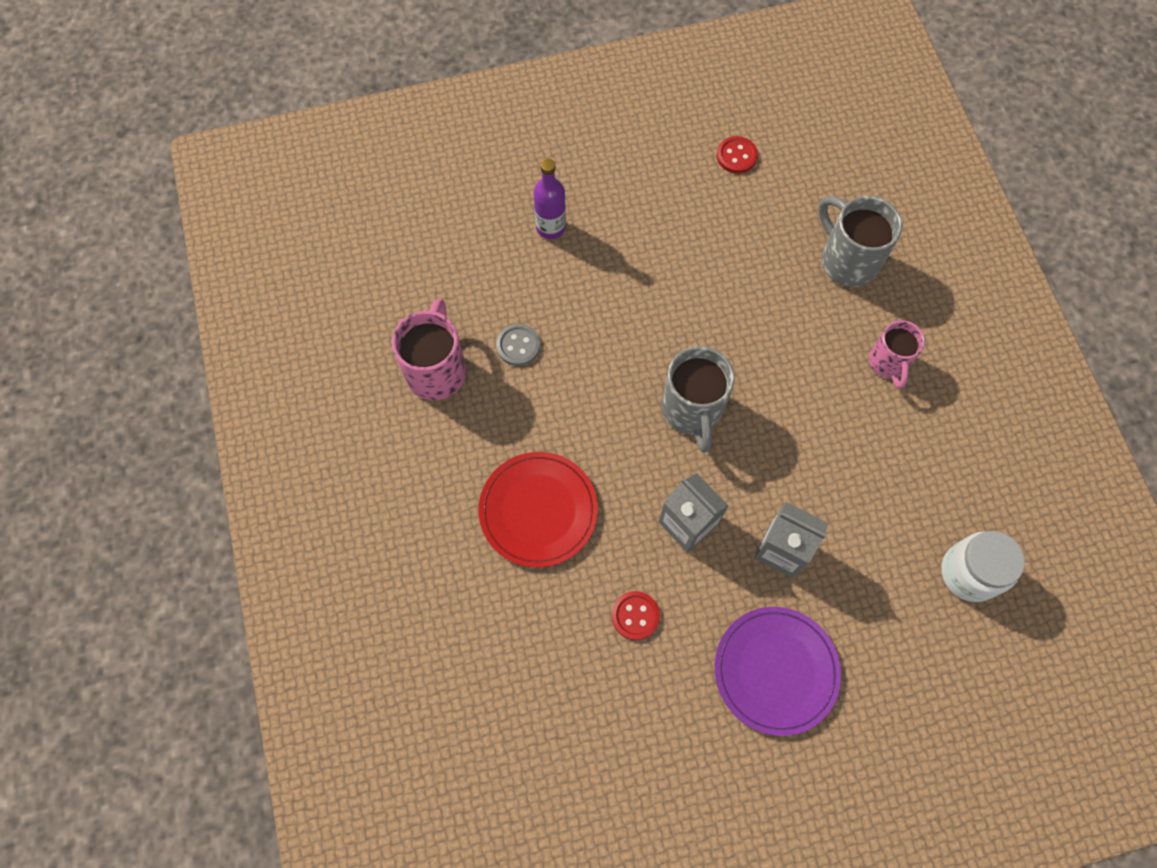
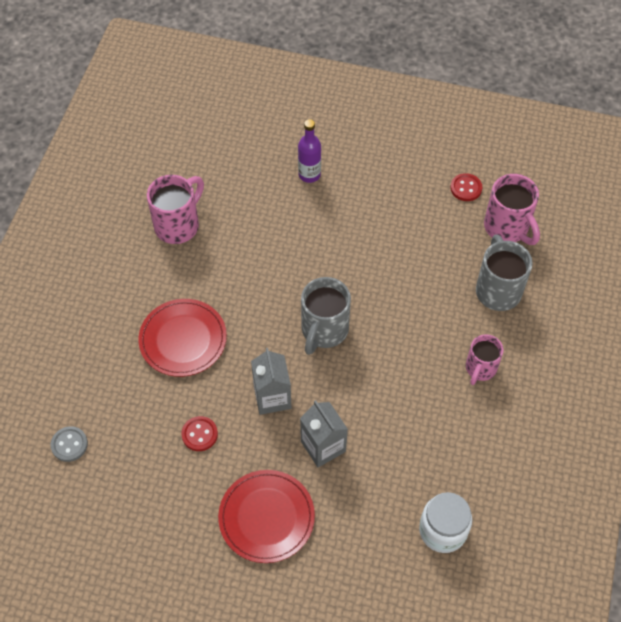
camera: 30 degrees right, 10 degrees down
grey button [496,324,540,366] -> grey button moved to [50,426,88,462]
purple plate [715,607,841,736] -> red plate [218,470,315,563]
none -> pink mug [484,174,540,245]

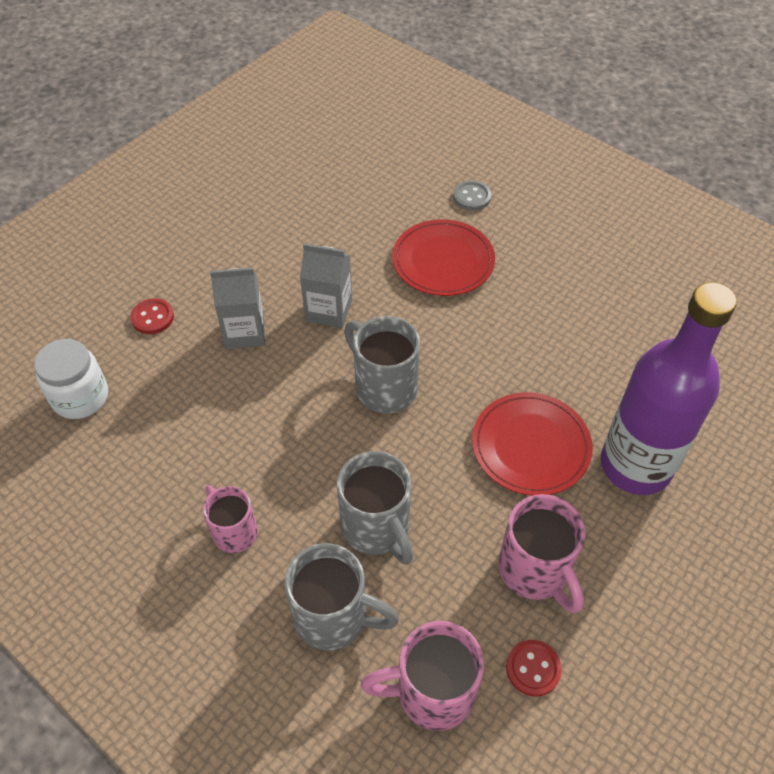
camera: 115 degrees right, 5 degrees down
grey button [50,426,88,462] -> grey button moved to [453,181,491,210]
pink mug [147,175,204,244] -> pink mug moved to [498,494,585,613]
red button [181,416,218,451] -> red button moved to [130,298,174,334]
red plate [218,470,315,563] -> red plate moved to [472,392,593,496]
purple bottle [298,119,321,183] -> purple bottle [601,282,737,495], size x2.14
none -> grey mug [337,451,413,565]

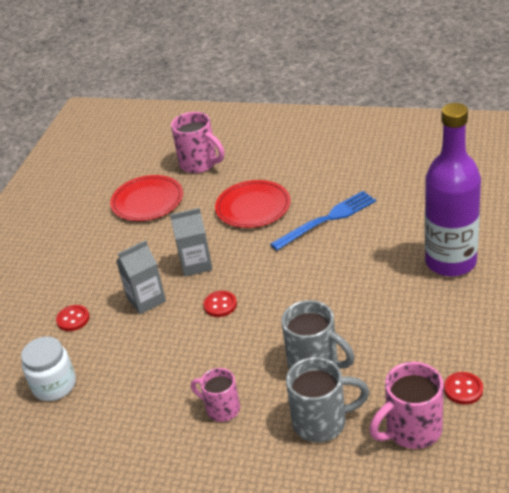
camera: 20 degrees left, 15 degrees down
grey mug [344,316,420,414] -> none
grey button [453,181,491,210] -> none
red plate [472,392,593,496] -> red plate moved to [110,175,183,221]
pink mug [498,494,585,613] -> pink mug moved to [171,112,224,173]
none -> red button [203,291,237,317]
none -> blue fork [270,191,376,250]

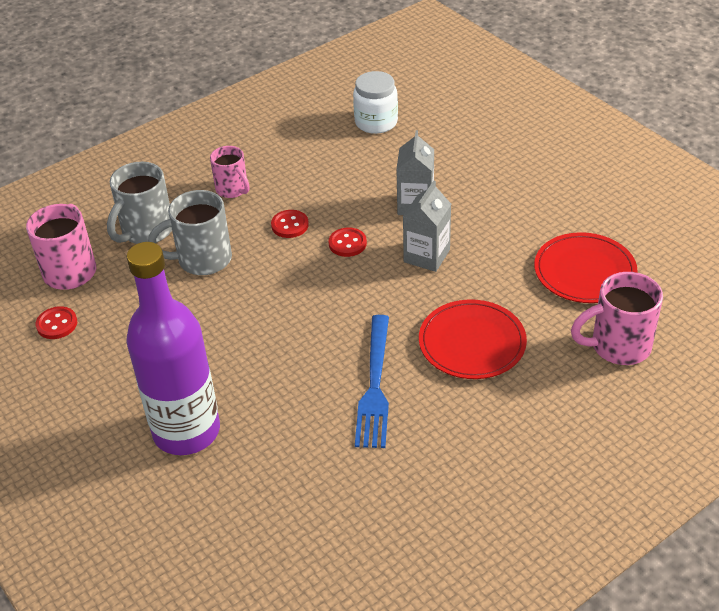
camera: 125 degrees right, 5 degrees up
red button [56,305,90,331] -> red button moved to [271,210,309,238]
pink mug [191,368,240,422] -> pink mug turned 75 degrees clockwise [210,146,250,198]

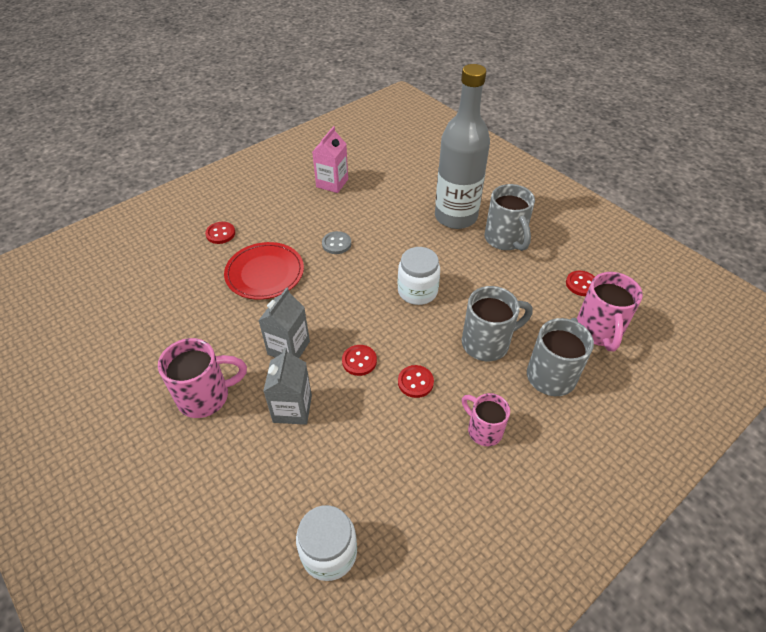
camera: 175 degrees right, 5 degrees up
purple bottle [126,242,220,455] -> grey bottle [435,64,490,229]
blue fork [355,315,389,448] -> grey button [322,231,351,254]
red plate [534,232,638,303] -> none
pink mug [571,272,663,365] -> pink mug moved to [158,338,247,418]
none -> red button [205,222,235,244]
none -> pink carton [312,126,348,193]
none -> white jar [398,247,440,305]
none -> grey mug [484,184,535,251]

